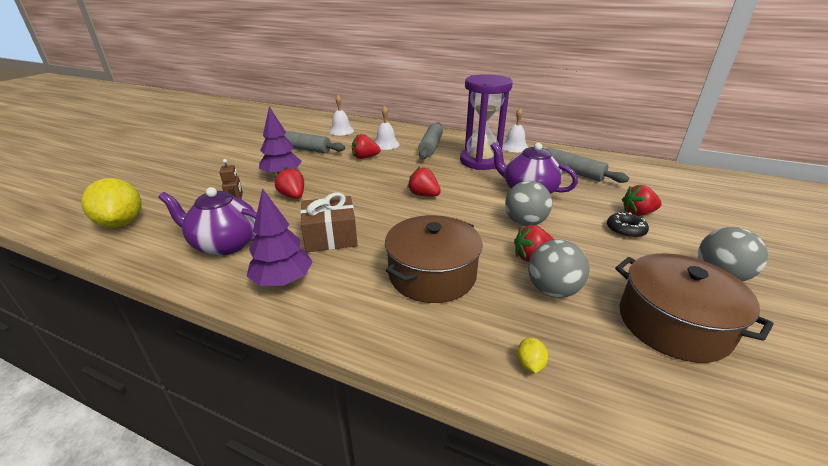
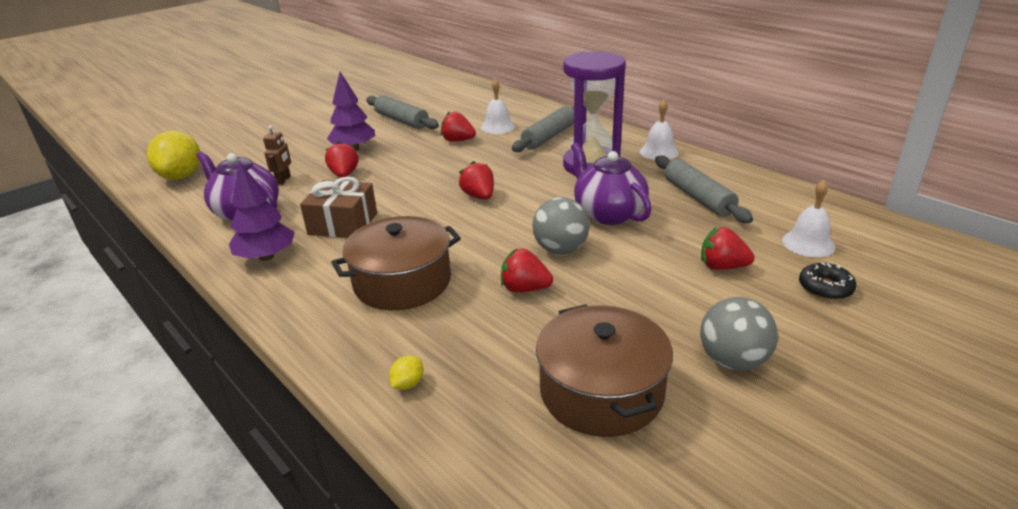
camera: 25 degrees right, 0 degrees up
white bell [329,95,354,135] -> white bell moved to [782,180,835,257]
grey ball [528,240,589,298] -> none
black donut [607,212,649,238] -> black donut moved to [799,263,856,300]

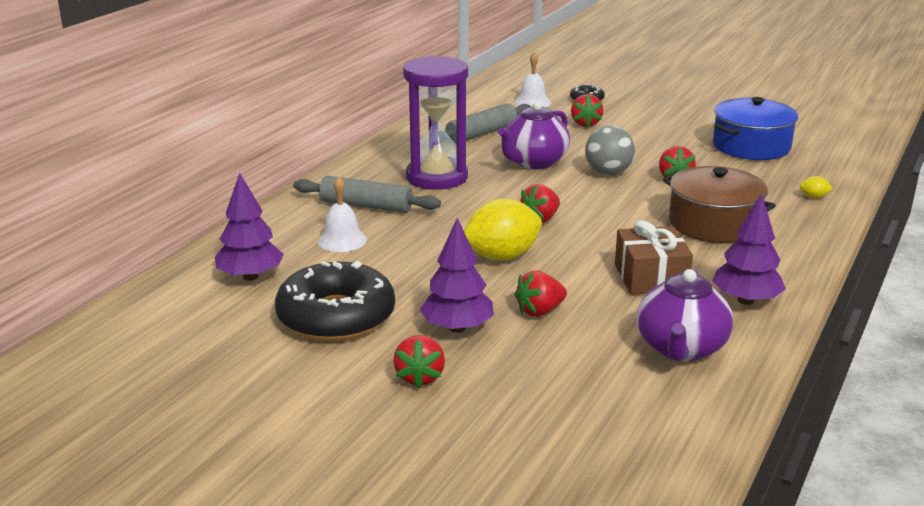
camera: 110 degrees left, 5 degrees down
yellow lemon [147,131,200,180] -> yellow lemon moved to [464,199,542,260]
brown robot [263,125,291,185] -> none
grey rolling pin [366,95,439,129] -> black donut [275,261,395,341]
red strawberry [440,111,476,142] -> red strawberry moved to [393,335,445,389]
brown pot [536,304,673,437] -> blue pot [713,97,798,160]
white bell [640,99,679,160] -> none
grey ball [700,297,778,371] -> none
none -> purple tree [215,173,284,281]

